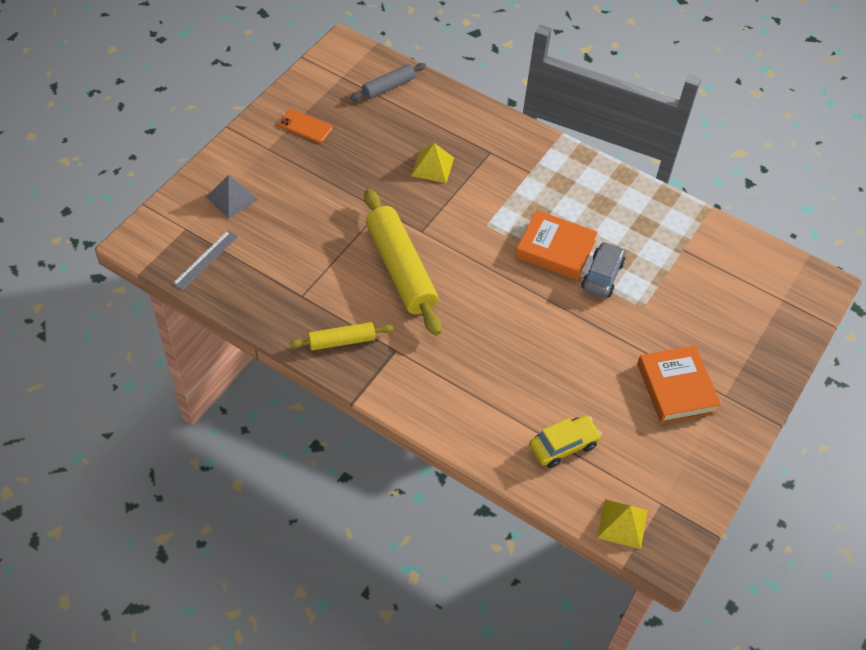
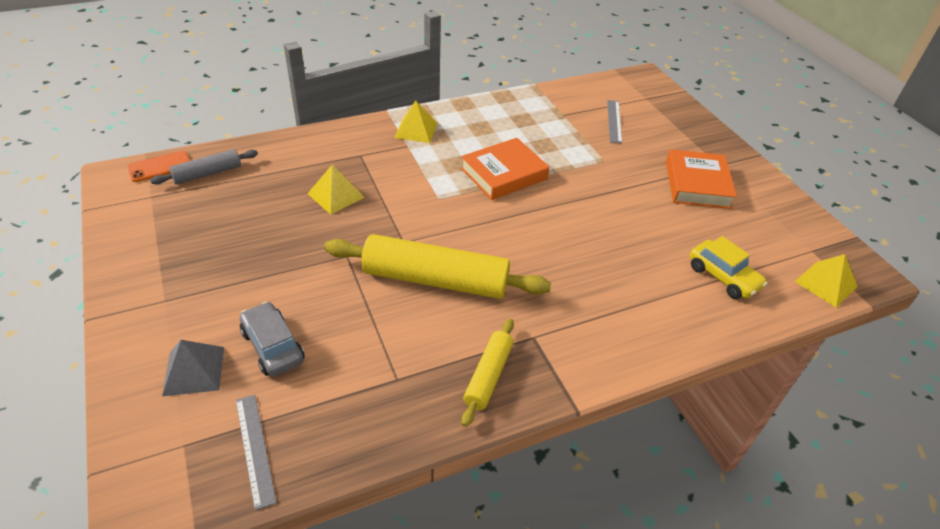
camera: 55 degrees left, 10 degrees down
orange phone [279,109,333,143] -> orange phone moved to [127,151,190,182]
grey rolling pin [351,63,426,100] -> grey rolling pin turned 60 degrees clockwise [150,149,258,184]
yellow car [529,416,602,468] -> yellow car turned 135 degrees clockwise [690,236,768,299]
grey car [581,241,625,298] -> grey car moved to [240,301,305,376]
orange book [637,345,721,424] -> orange book turned 75 degrees clockwise [666,149,737,209]
none -> yellow pyramid [394,101,437,143]
none -> grey ruler [607,100,622,144]

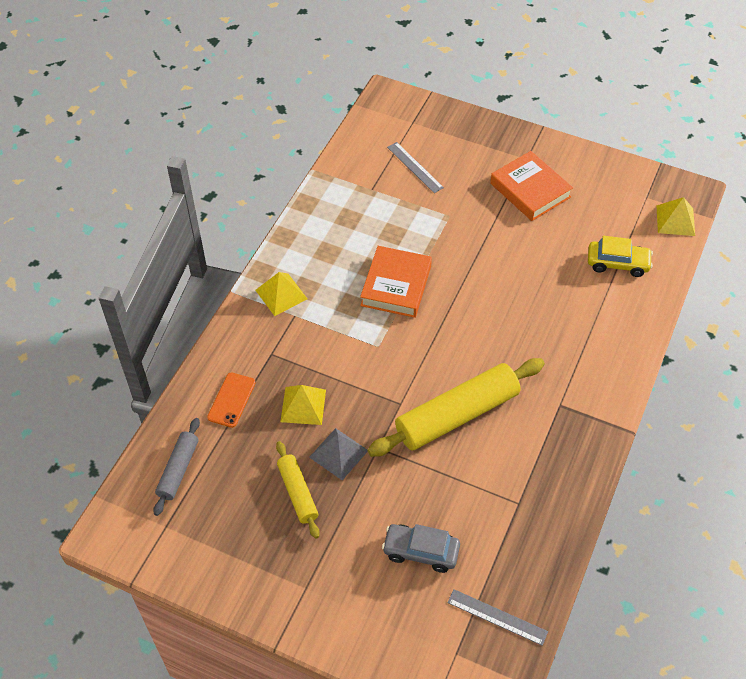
camera: 40 degrees left, 10 degrees up
orange phone [127,151,190,182] -> orange phone moved to [207,372,256,428]
grey pyramid [162,340,224,396] -> grey pyramid moved to [309,428,368,480]
yellow rolling pin [462,319,514,427] -> yellow rolling pin moved to [276,441,320,539]

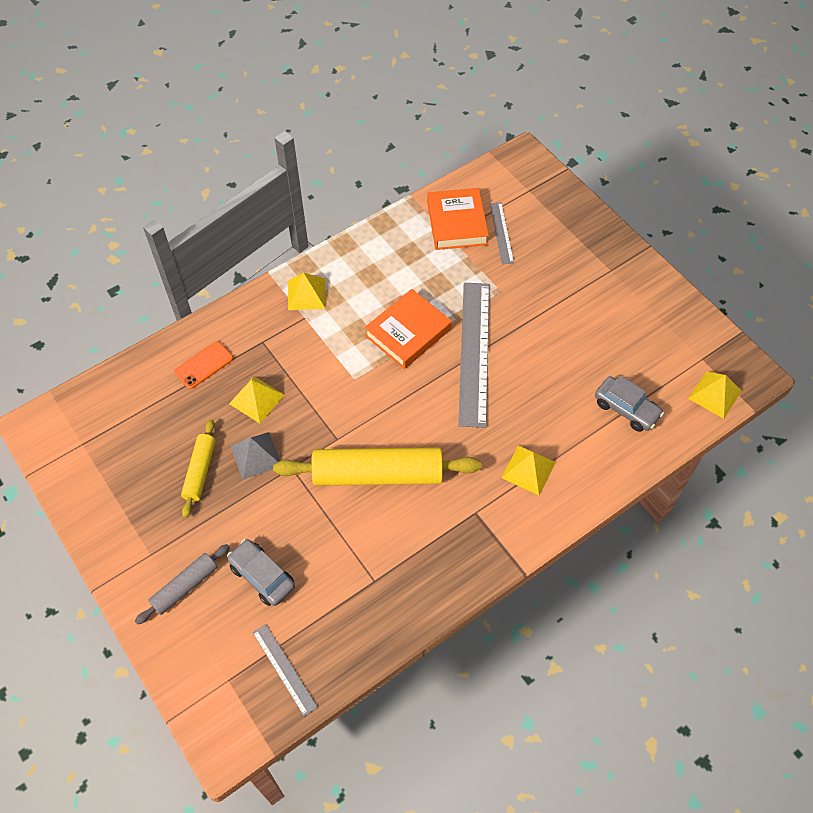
camera: 30 degrees right, 5 degrees up
grey rolling pin [153,418,200,516] -> grey rolling pin moved to [135,544,230,625]
orange book [490,151,573,221] -> orange book moved to [427,188,489,250]
yellow car [588,236,653,277] -> grey car [595,375,664,432]
none -> grey ruler [458,283,490,428]
none -> yellow pyramid [501,445,556,495]

